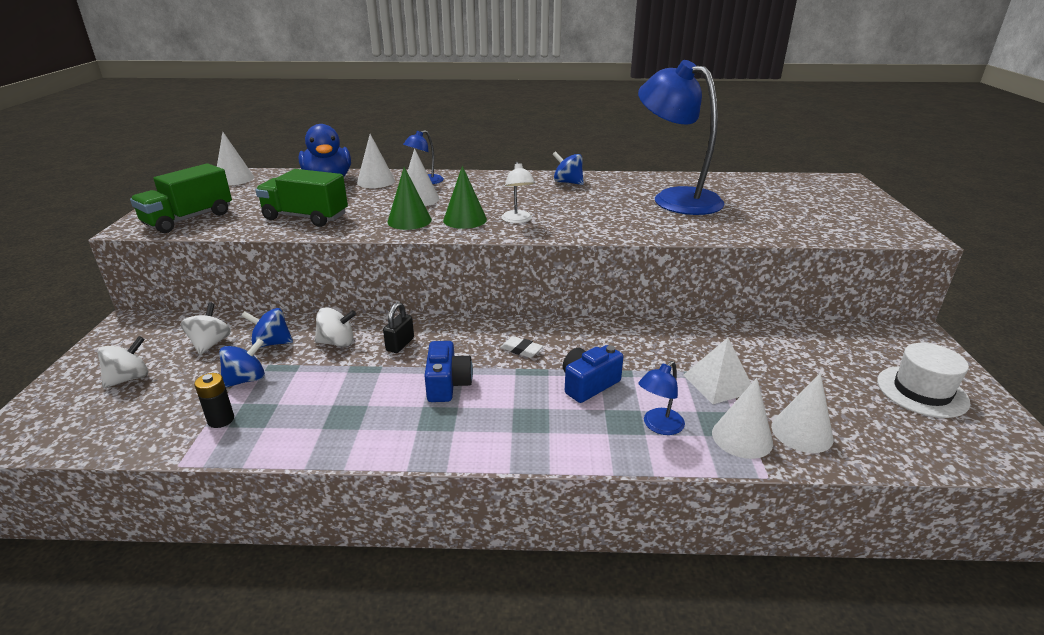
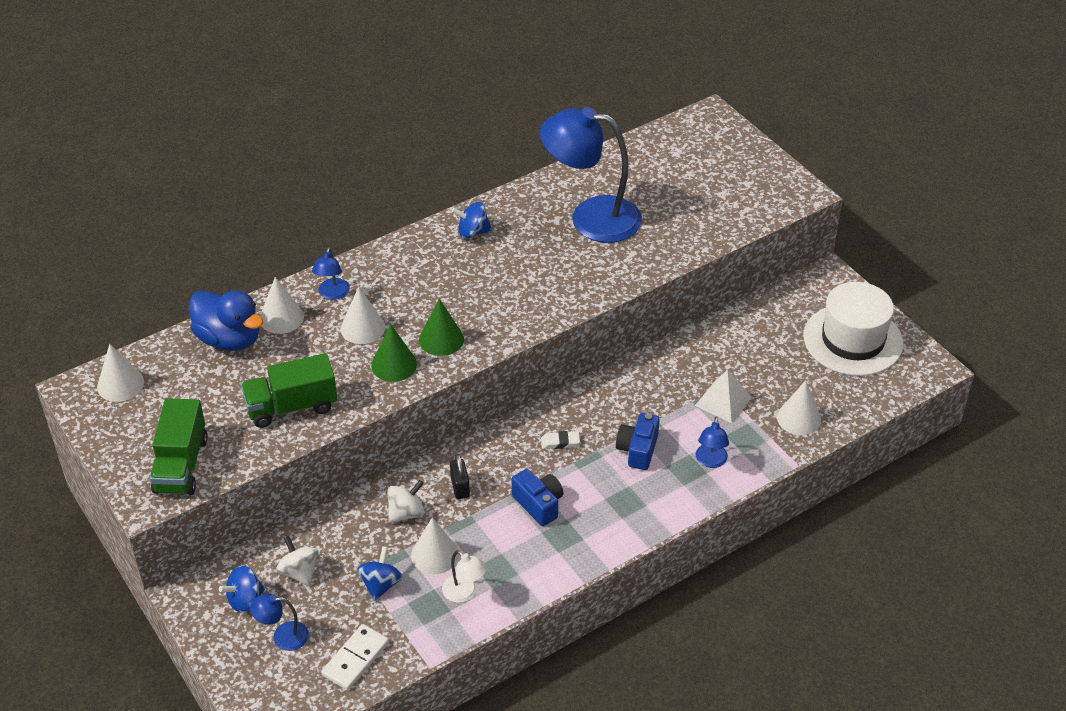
camera: 35 degrees left, 15 degrees up
white spinning top [97,336,148,388] -> blue lamp [250,593,309,651]
black battery [194,373,234,428] -> none
blue spinning top [241,308,293,347] -> blue spinning top moved to [219,565,265,612]
white lamp [501,162,535,223] -> white lamp moved to [442,550,487,603]
white cone [712,378,773,459] -> white cone moved to [411,517,459,574]
white hat [877,343,971,418] -> white hat [803,282,903,376], size x1.53
none -> white domino [321,624,389,690]

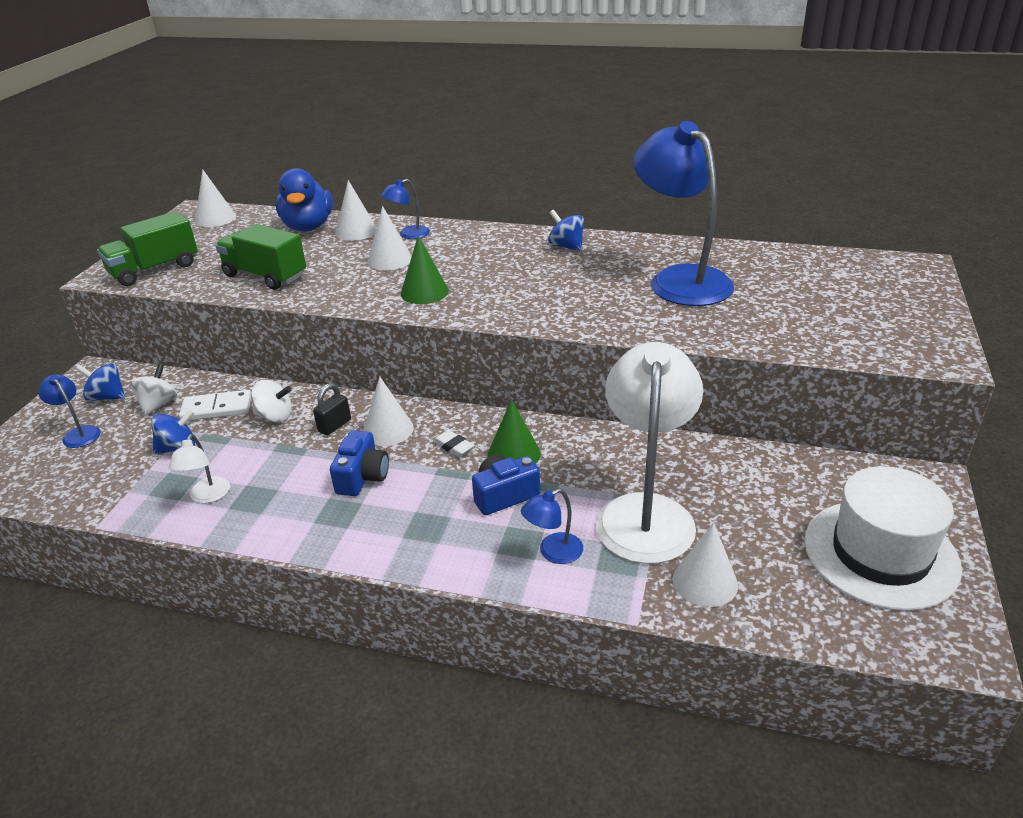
camera: 50 degrees right, 10 degrees down
white domino [321,624,389,690] -> white domino moved to [179,390,251,421]
green cone [371,324,417,382] -> green cone moved to [488,399,541,464]
white cone [411,517,459,574] -> white cone moved to [363,376,414,446]
white pyramid [695,370,752,423] -> white lamp [595,342,703,564]

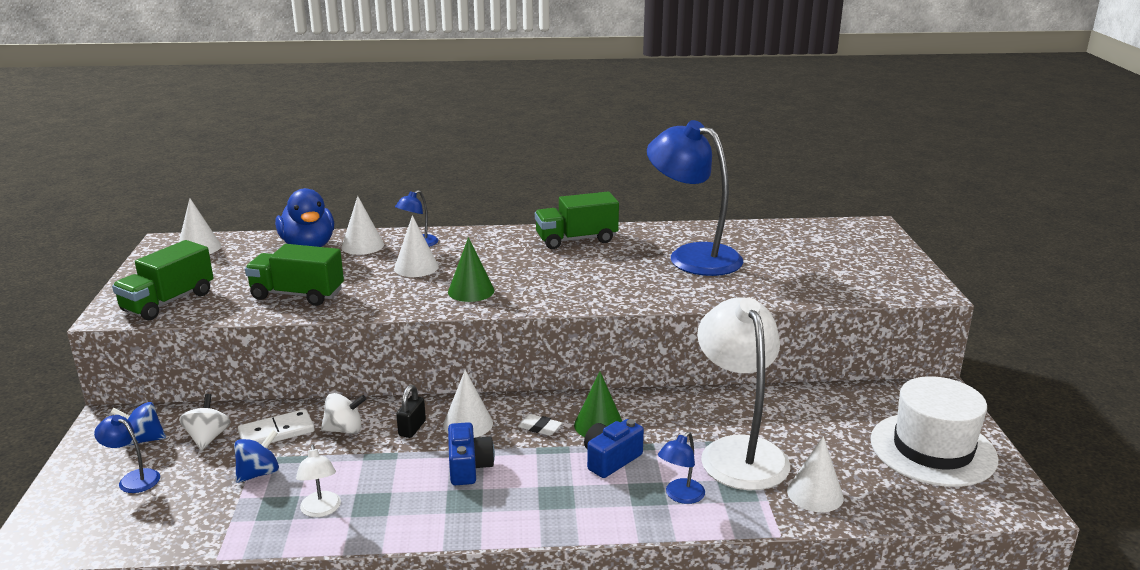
camera: 20 degrees left, 10 degrees down
blue spinning top [548,210,584,251] -> green truck [535,192,619,249]

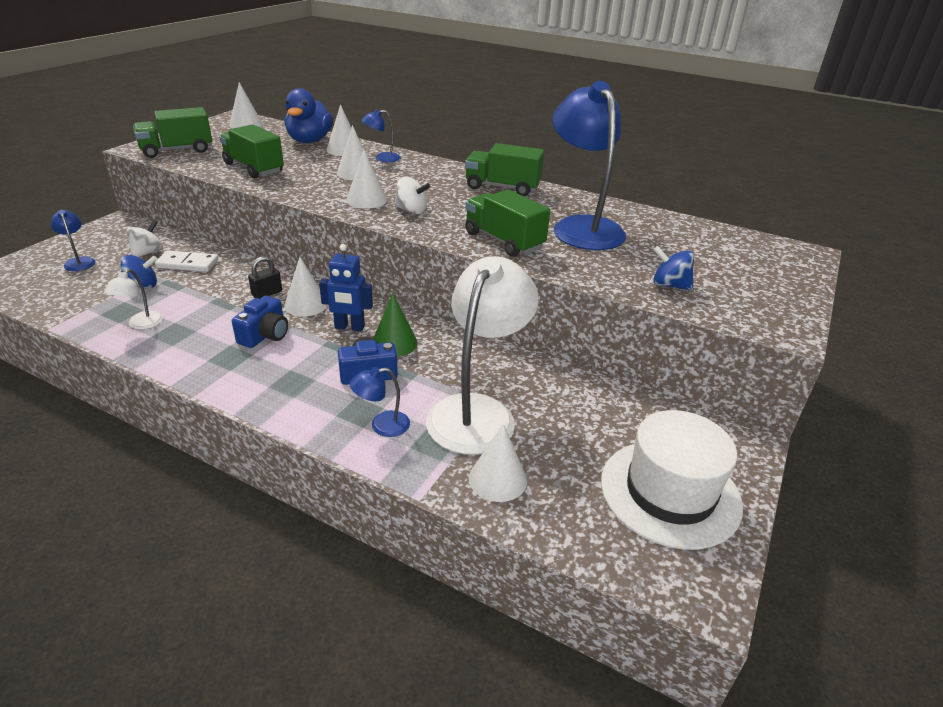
camera: 30 degrees right, 10 degrees up
blue spinning top [110,402,166,446] -> blue spinning top moved to [653,246,694,290]
white spinning top [321,393,366,434] -> white spinning top moved to [394,177,430,214]
green cone [448,237,494,302] -> white cone [346,149,387,208]
white eraser [518,414,562,436] -> blue robot [319,244,373,331]
none -> green truck [465,190,550,257]

